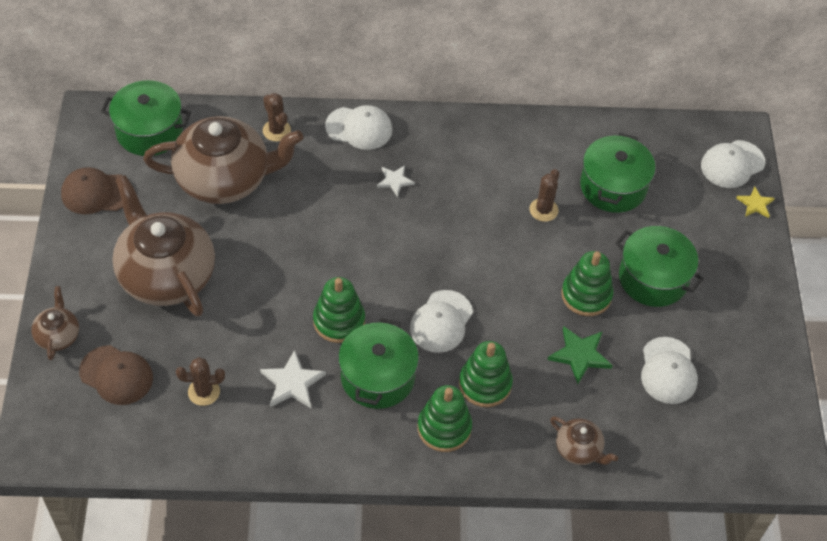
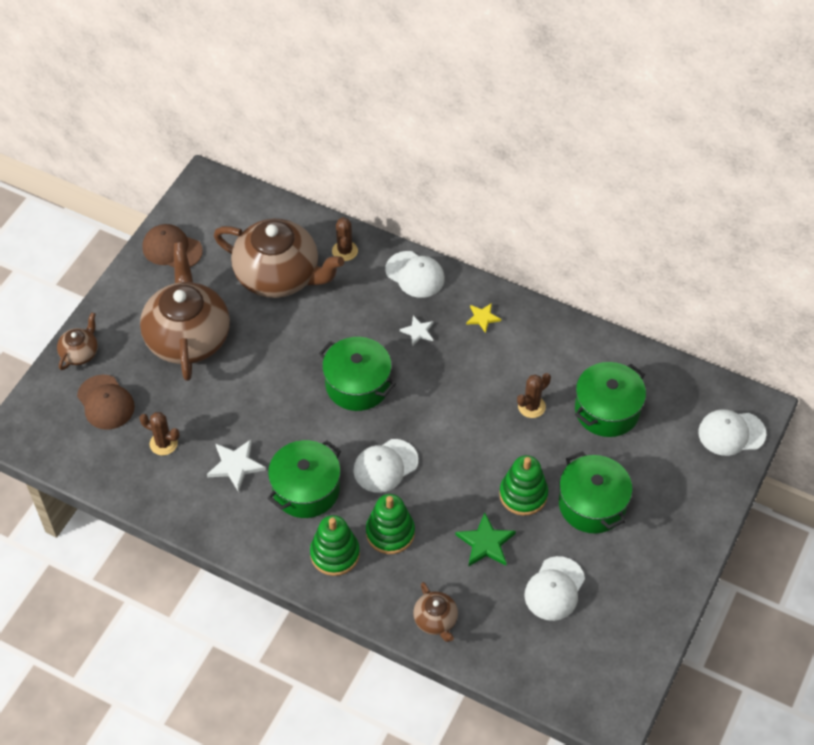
camera: 30 degrees right, 0 degrees up
green pot [101,80,191,156] -> green pot moved to [319,337,396,411]
green stacking toy [313,277,365,343] -> none
yellow star [736,186,775,218] -> yellow star moved to [466,303,501,333]

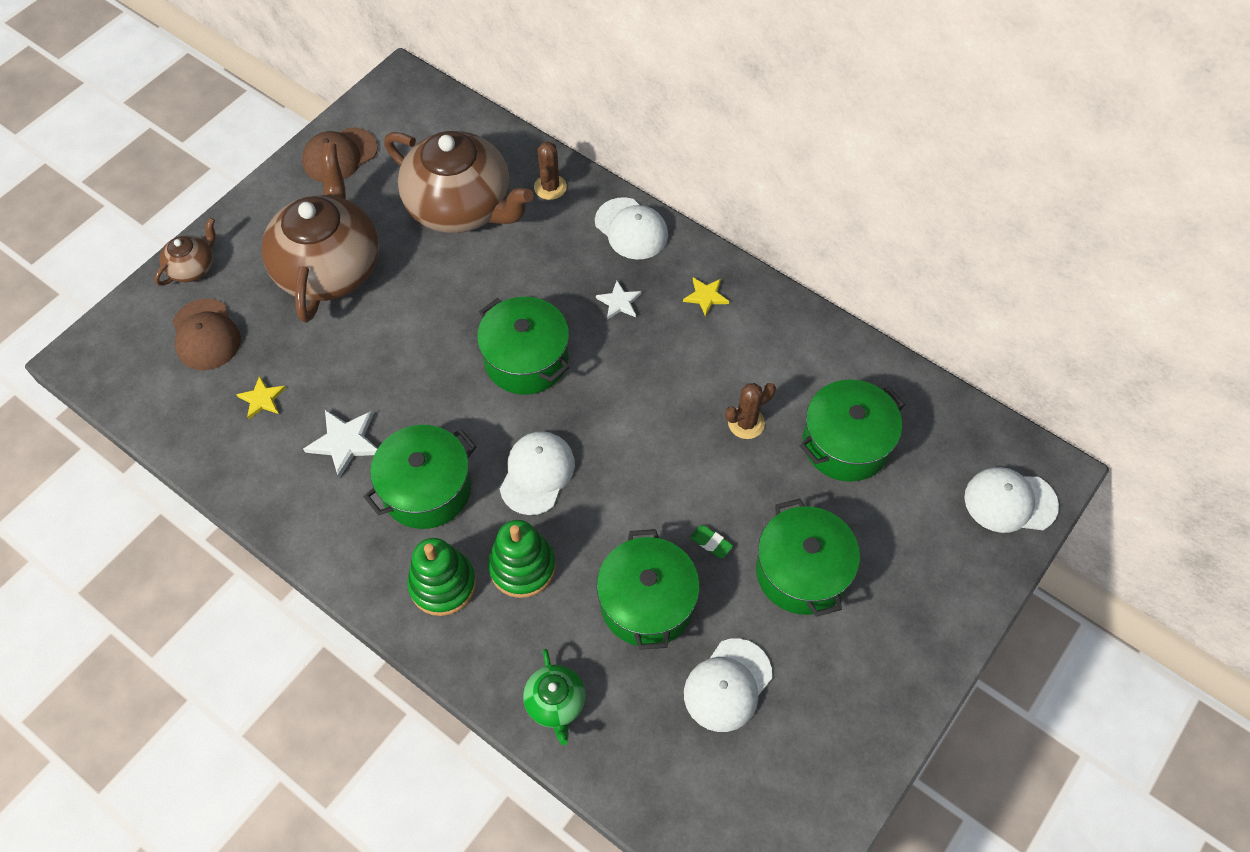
camera: 10 degrees right, 5 degrees up
brown cactus [139,412,180,455] -> yellow star [236,375,286,419]
brown cap [142,224,203,267] -> brown cap turned 75 degrees counterclockwise [302,127,378,182]
white cap [353,439,418,493] -> white cap turned 135 degrees clockwise [500,431,575,515]
brown teapot [413,582,458,642] -> green teapot [523,649,586,745]
green star [455,512,516,566] -> green pot [597,529,700,650]
green stacking toy [499,455,548,516] -> green eraser [690,525,733,558]

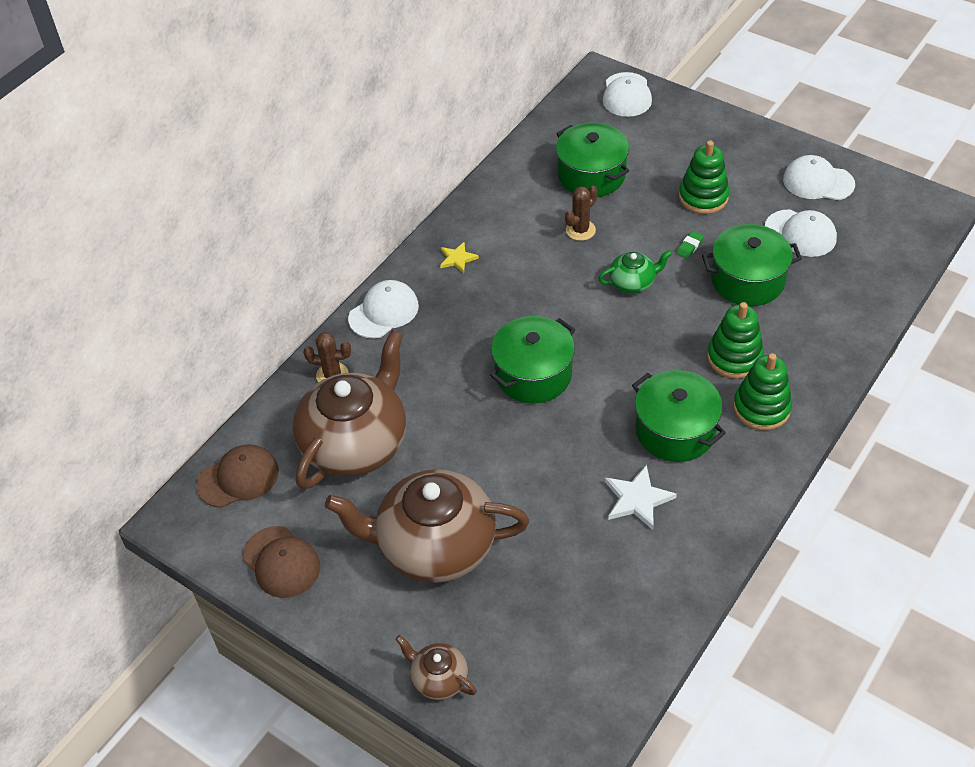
camera: 90 degrees left, 10 degrees down
brown cap [172,298,241,370] -> brown cap moved to [196,444,279,508]
yellow star [236,375,286,419] -> none
white cap [500,431,575,515] -> white cap moved to [783,155,855,200]
green teapot [523,649,586,745] -> green teapot moved to [598,250,672,293]
white star [596,281,641,320] -> none
brown cactus [725,383,776,439] -> brown cactus turned 75 degrees clockwise [565,186,598,241]
green pot [756,499,860,617] -> green stacking toy [679,140,730,214]

